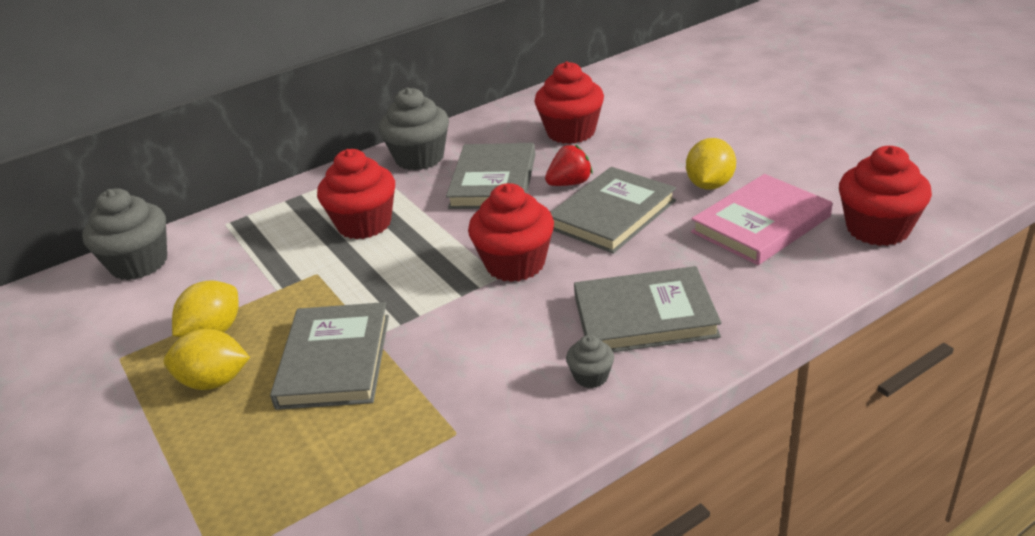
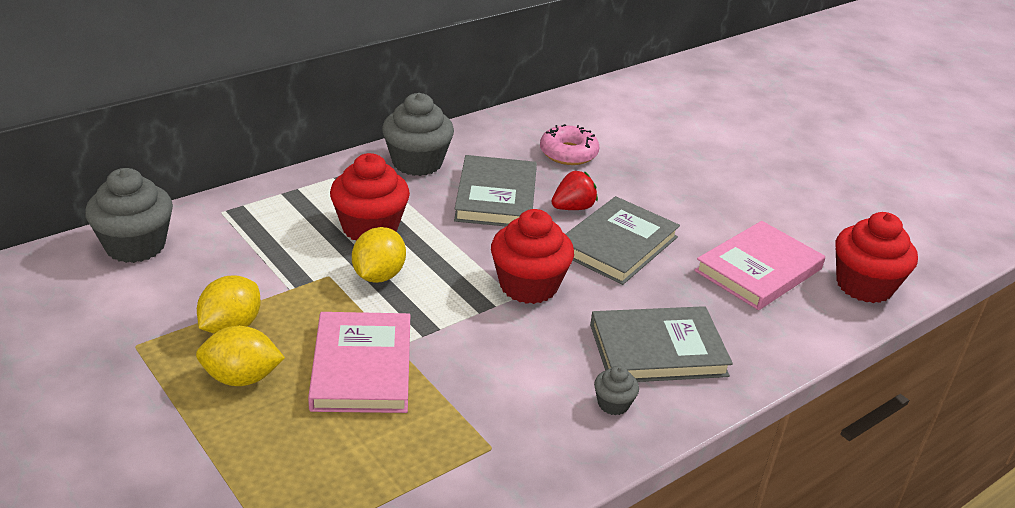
camera: 10 degrees left, 0 degrees up
grey book [270,302,389,410] -> pink book [308,312,410,413]
red cupcake [534,61,604,144] -> pink donut [540,124,599,165]
yellow lemon [686,138,736,190] -> yellow lemon moved to [352,227,406,283]

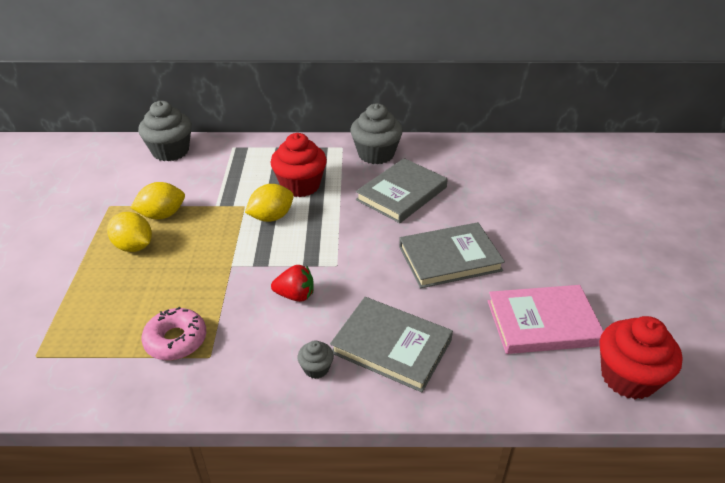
camera: 40 degrees right, 5 degrees up
pink book [308,312,410,413] -> none
red cupcake [491,209,574,304] -> none
pink donut [540,124,599,165] -> pink donut moved to [141,307,206,360]
red strawberry [551,171,598,210] -> red strawberry moved to [271,265,314,302]

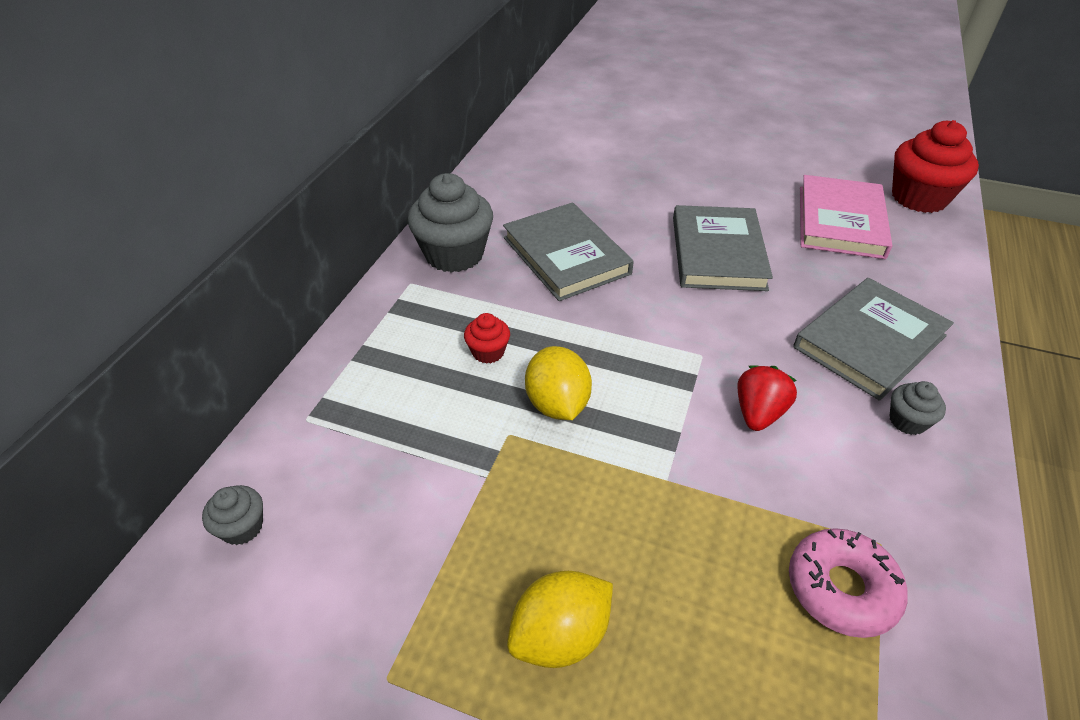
camera: 70 degrees left, 5 degrees up
yellow lemon [130,182,185,219] -> none
grey cupcake [138,101,192,161] -> grey cupcake [202,485,263,545], size x0.48
red cupcake [270,133,327,197] -> red cupcake [464,313,510,364], size x0.48

